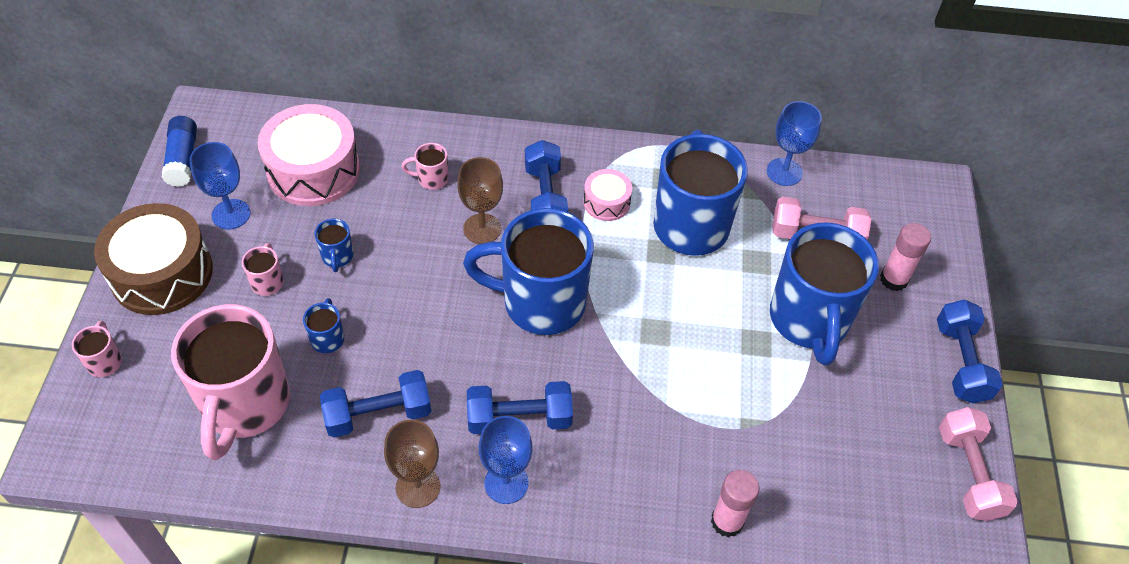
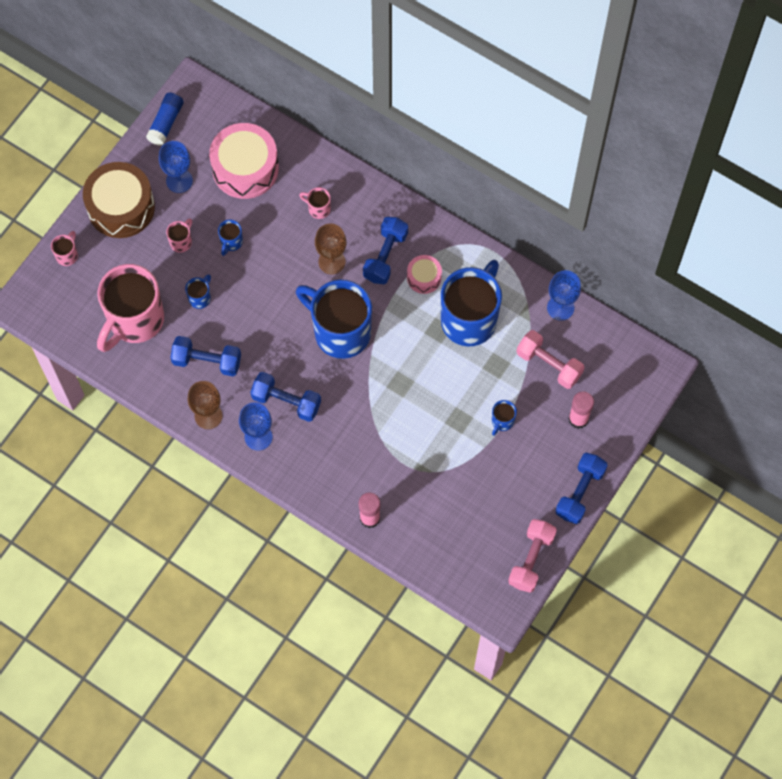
camera: 30 degrees right, 15 degrees up
blue mug [770,222,879,366] -> blue mug [492,400,517,436], size x0.40

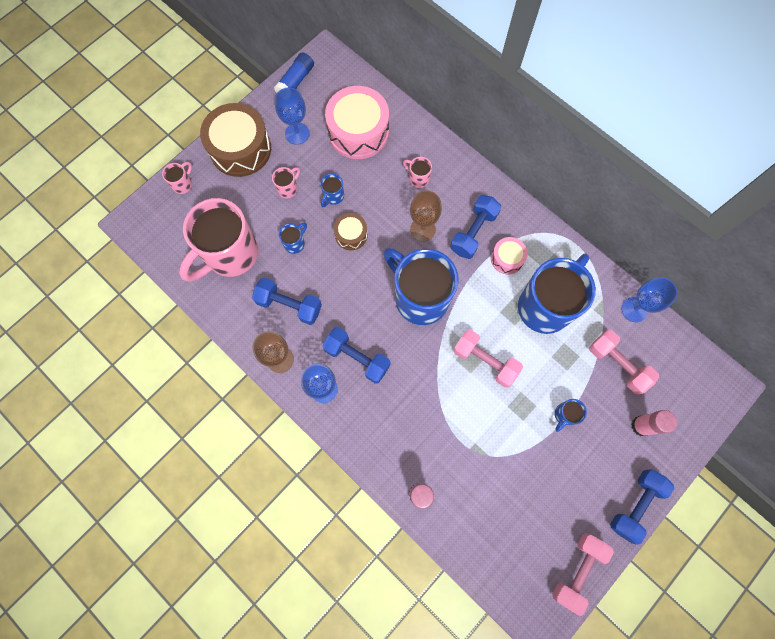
camera: 10 degrees right, 5 degrees up
none -> brown drum [334,213,368,250]
none -> pink dumbbell [453,329,523,388]

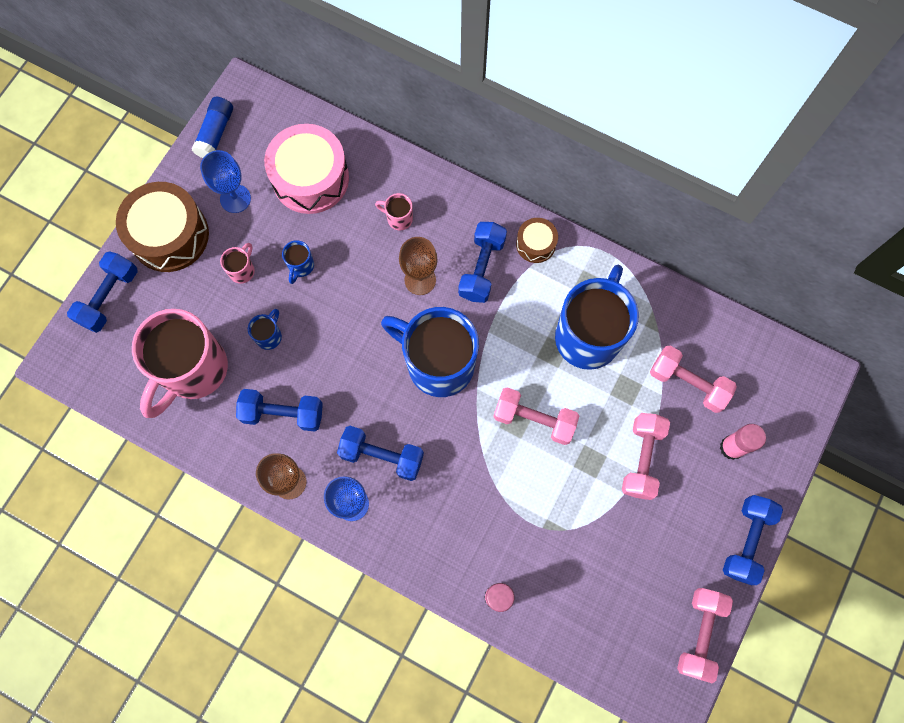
camera: 15 degrees left, 0 degrees up
pink mug [162,162,192,194] -> blue dumbbell [67,251,138,333]
brown drum [334,213,368,250] -> brown drum moved to [516,218,558,263]
pink drum [491,237,528,274] -> none
blue mug [555,399,587,432] -> pink dumbbell [622,413,670,500]
blue goblet [622,277,678,322] -> none

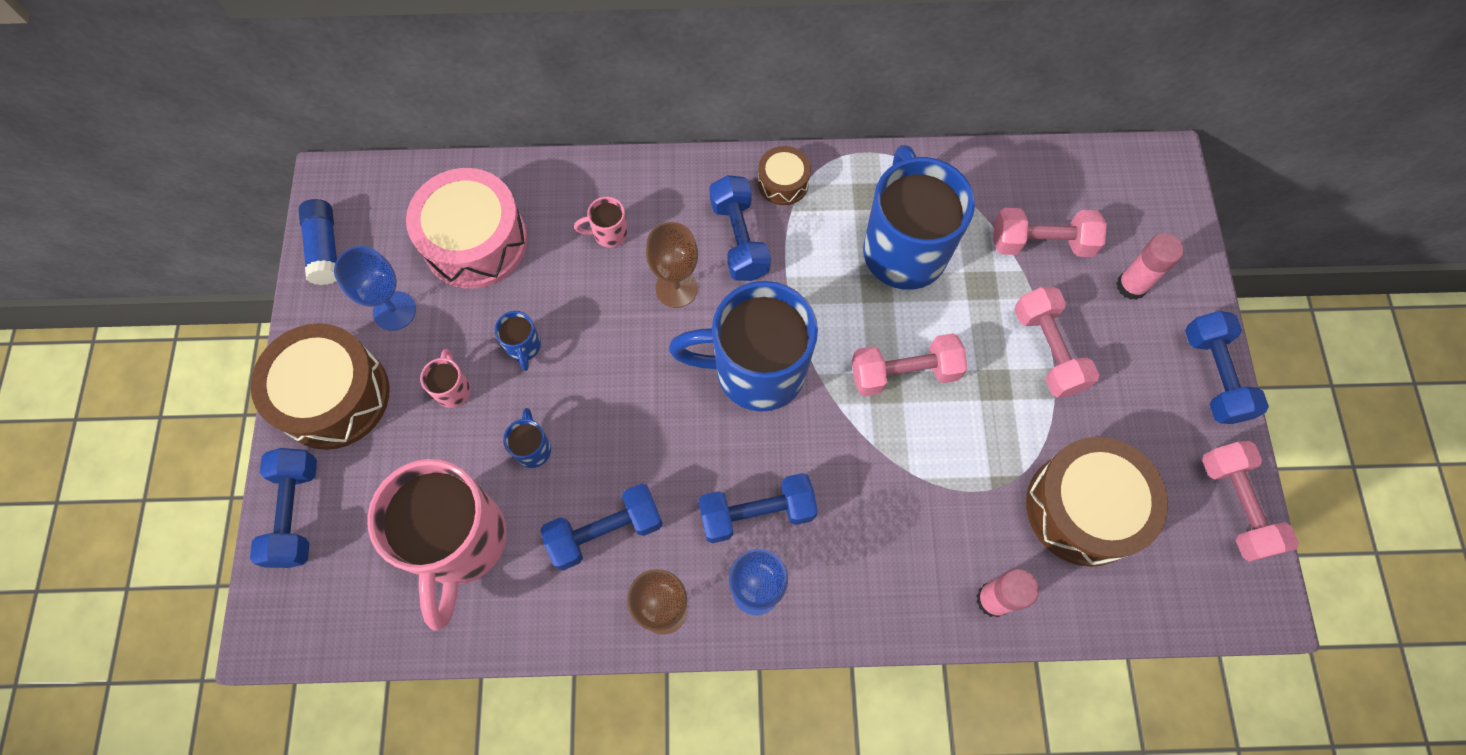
camera: 30 degrees left, 5 degrees down
none -> brown drum [1026,437,1168,567]

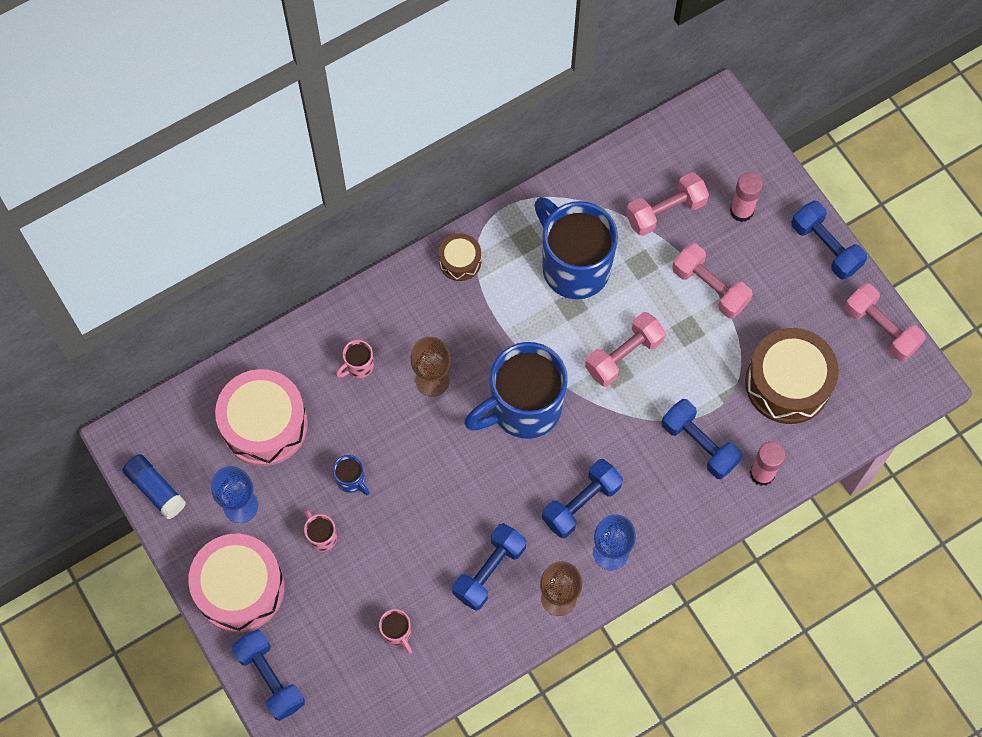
camera: 30 degrees left, 0 degrees up
brown drum [250,323,390,450] -> pink drum [188,534,285,632]
pink mug [367,459,507,631] -> pink mug [379,609,412,654], size x0.40
blue mug [503,408,551,468] -> none
blue dumbbell [709,175,771,281] -> blue dumbbell moved to [662,399,743,479]

